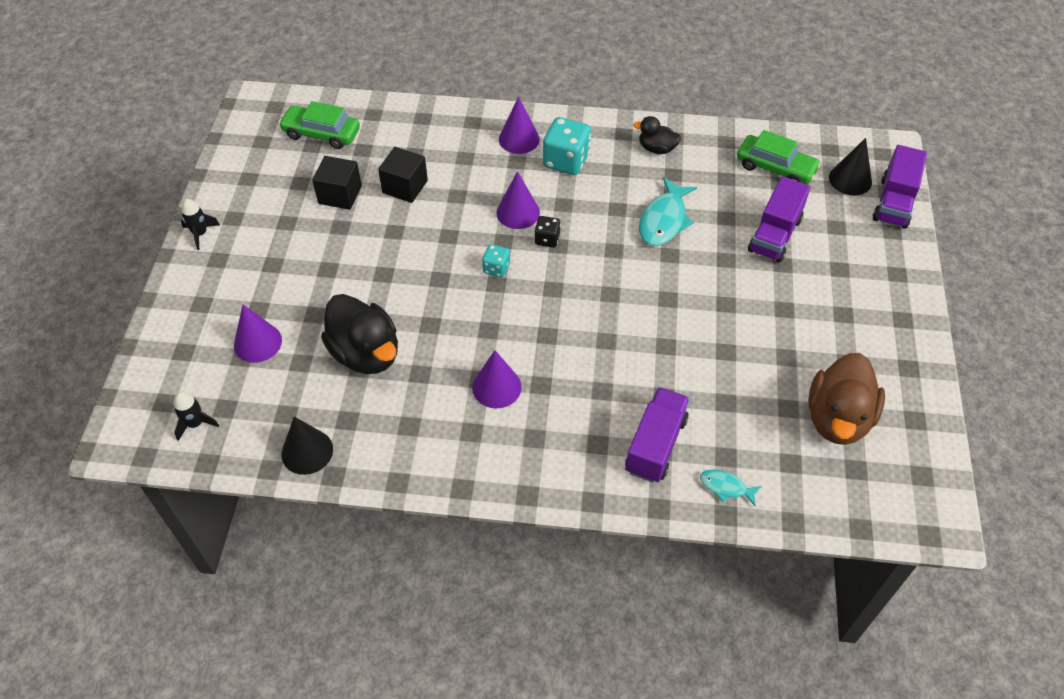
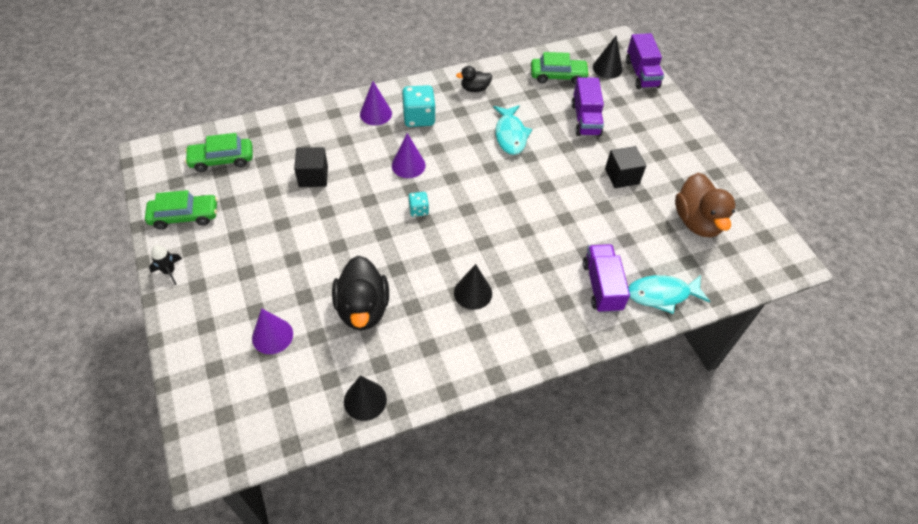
camera: 30 degrees left, 0 degrees up
black rocket [173,392,219,441] -> none
black cube [312,156,362,210] -> black cube moved to [605,146,646,188]
black duck [321,294,398,374] -> black duck turned 60 degrees clockwise [332,256,389,330]
purple cone [472,350,522,408] -> black cone [454,264,492,310]
black dice [534,216,561,248] -> none
turquoise fish [700,470,761,506] -> turquoise fish [628,275,711,314], size x1.84
none -> green car [145,190,218,230]

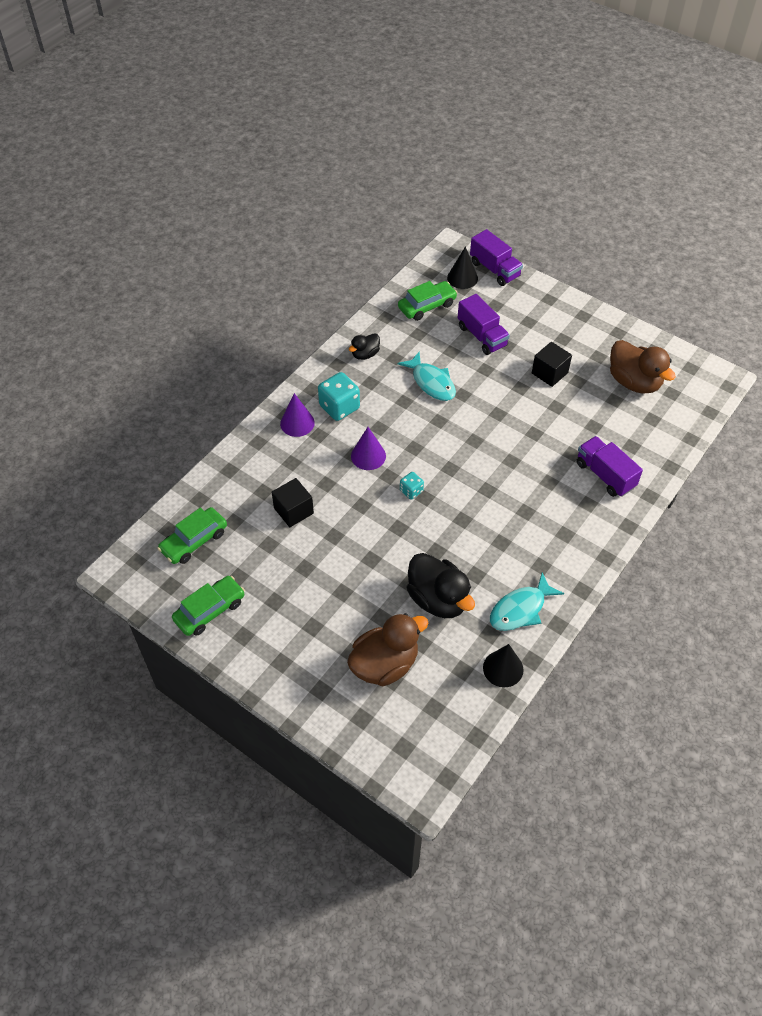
camera: 30 degrees left, 0 degrees up
black rocket [149,245,182,285] -> none
purple cone [252,308,293,354] -> brown duck [347,613,428,686]
black cone [454,264,492,310] -> none
turquoise fish [628,275,711,314] -> turquoise fish moved to [490,572,564,631]

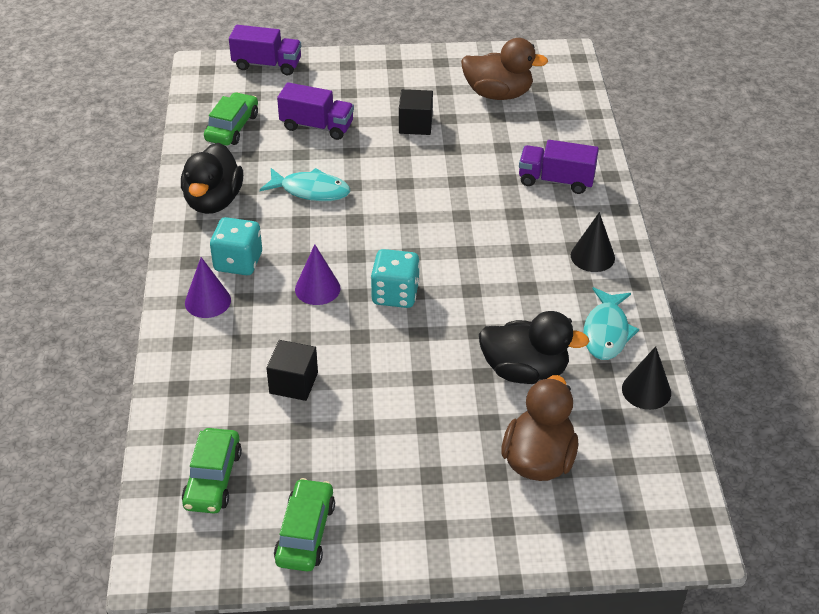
camera: 40 degrees left, 10 degrees down
black duck [348,333,380,360] -> black duck [181,143,243,214], size x1.88
turquoise dice [400,472,424,500] -> turquoise dice [371,249,420,308], size x1.84
black cone [447,246,478,289] -> black cone moved to [571,212,615,272]

